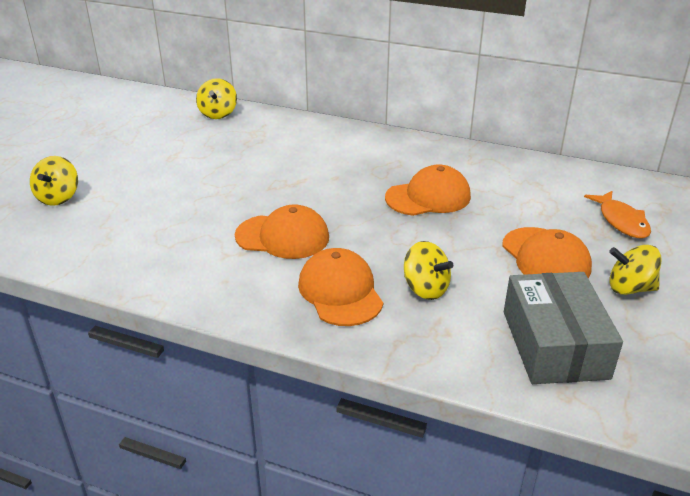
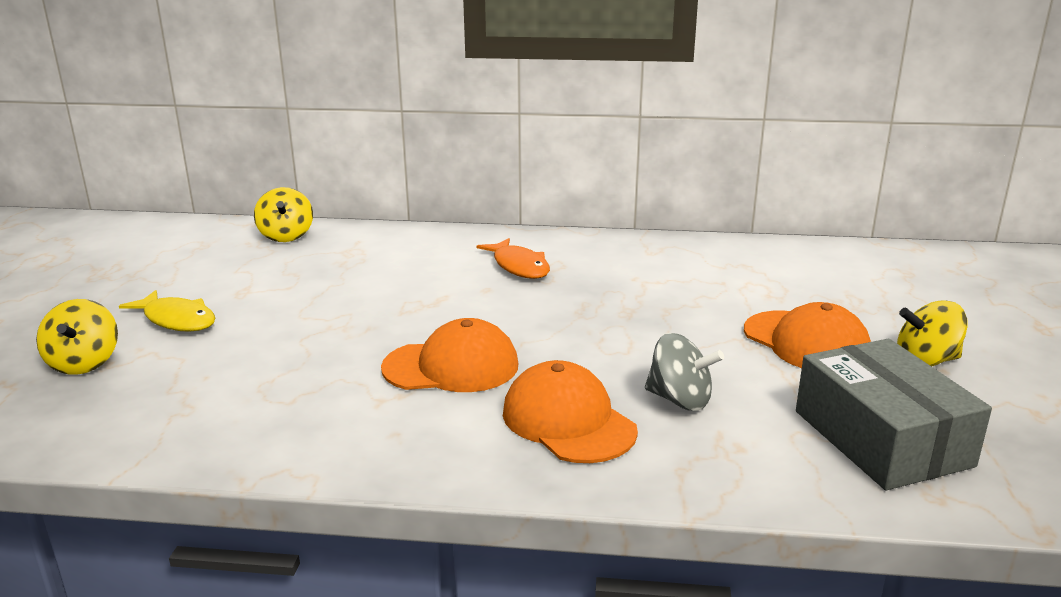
camera: 15 degrees left, 10 degrees down
orange cap [385,164,471,216] -> none
yellow spinning top [404,241,453,300] -> grey spinning top [645,333,724,411]
orange fish [584,191,651,238] -> orange fish moved to [476,238,550,279]
none -> yellow fish [119,290,215,332]

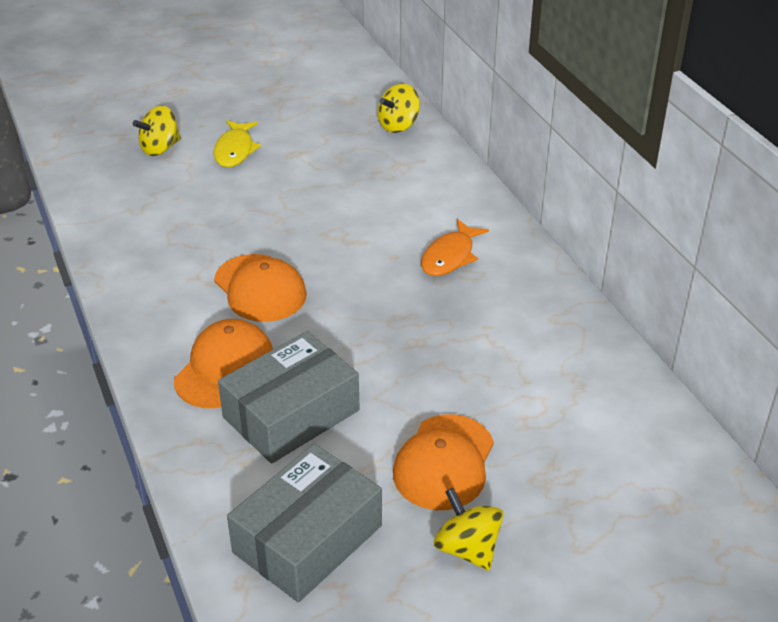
camera: 60 degrees right, 15 degrees up
grey spinning top [645,333,724,411] -> grey box [218,331,360,464]

